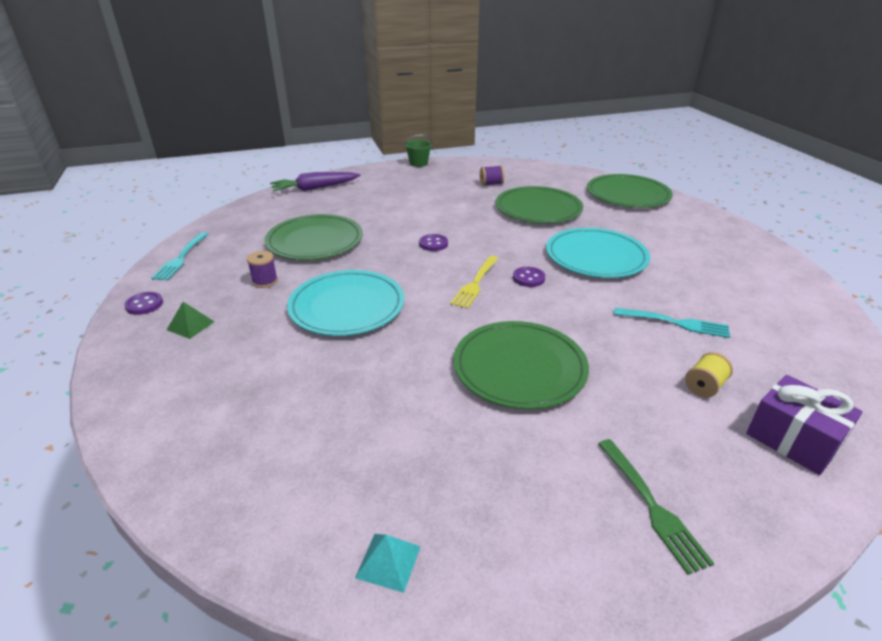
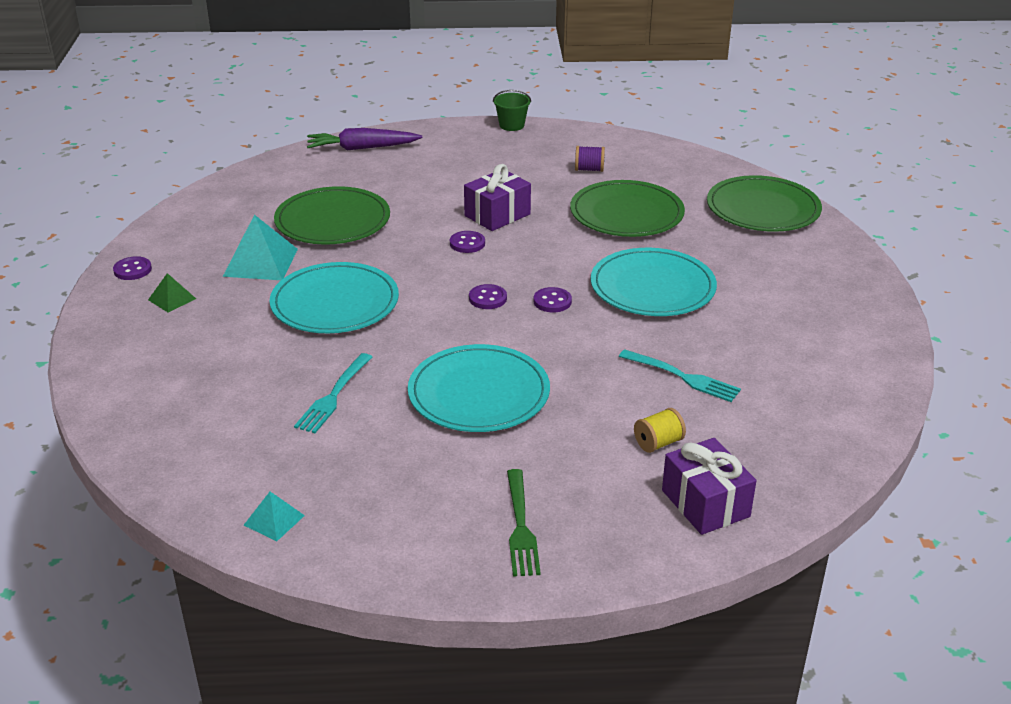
camera: 15 degrees right, 0 degrees up
turquoise fork [151,232,208,280] -> turquoise fork moved to [294,353,372,433]
purple spool [247,251,278,288] -> turquoise pyramid [223,215,298,280]
yellow fork [450,256,499,309] -> purple button [469,284,507,309]
green plate [453,321,589,409] -> turquoise plate [408,344,550,432]
none -> purple gift [464,164,531,231]

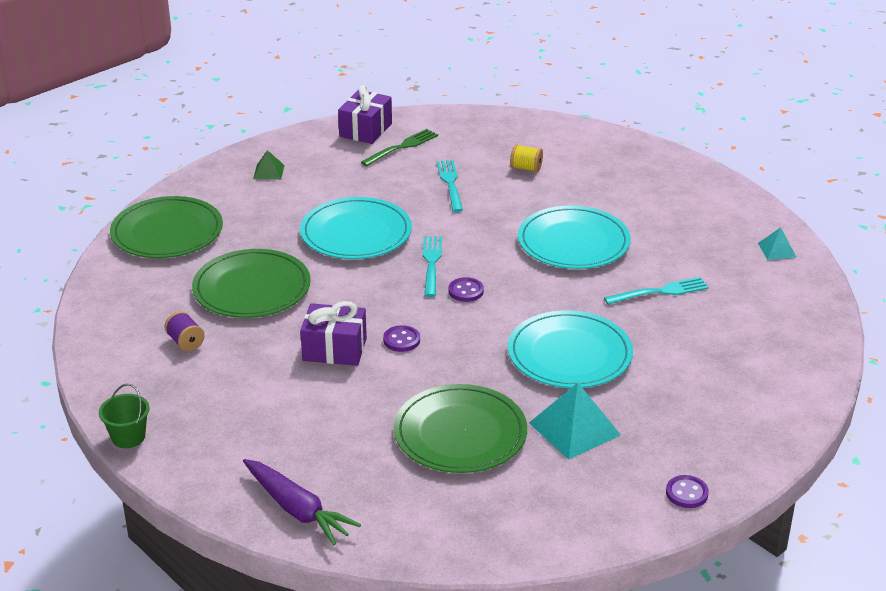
camera: 130 degrees left, 0 degrees up
green pyramid [148,273,196,312] -> green pyramid moved to [253,150,285,180]
green fork [507,469,541,577] -> green fork moved to [361,129,438,166]
purple button [534,287,572,312] -> turquoise fork [423,236,442,297]
purple gift [662,438,756,535] -> purple gift moved to [338,85,392,144]

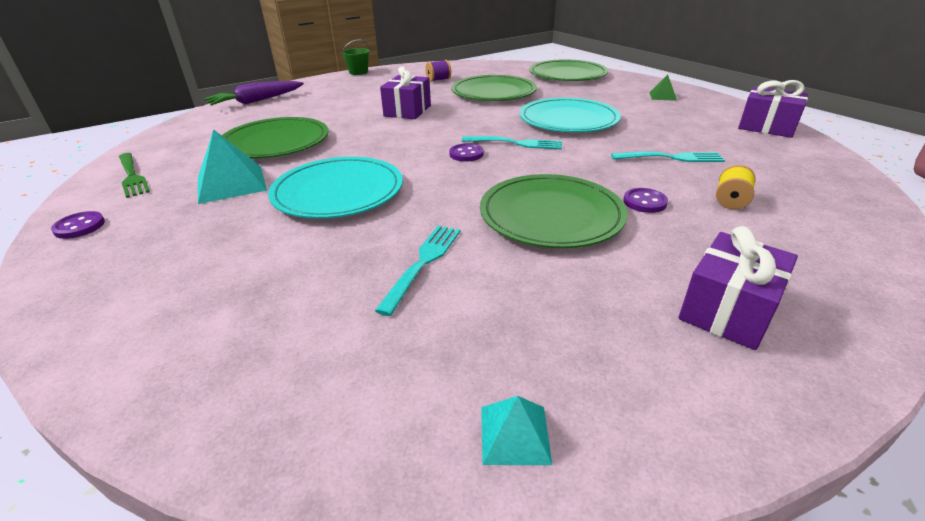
camera: 100 degrees right, 0 degrees up
green fork [361,129,438,166] -> green fork moved to [119,153,150,198]
purple button [383,325,420,352] -> purple button moved to [623,188,668,213]
turquoise plate [518,206,631,269] -> green plate [480,174,628,248]
turquoise fork [604,277,709,305] -> turquoise fork turned 150 degrees counterclockwise [375,225,460,316]
none -> purple gift [679,226,798,350]

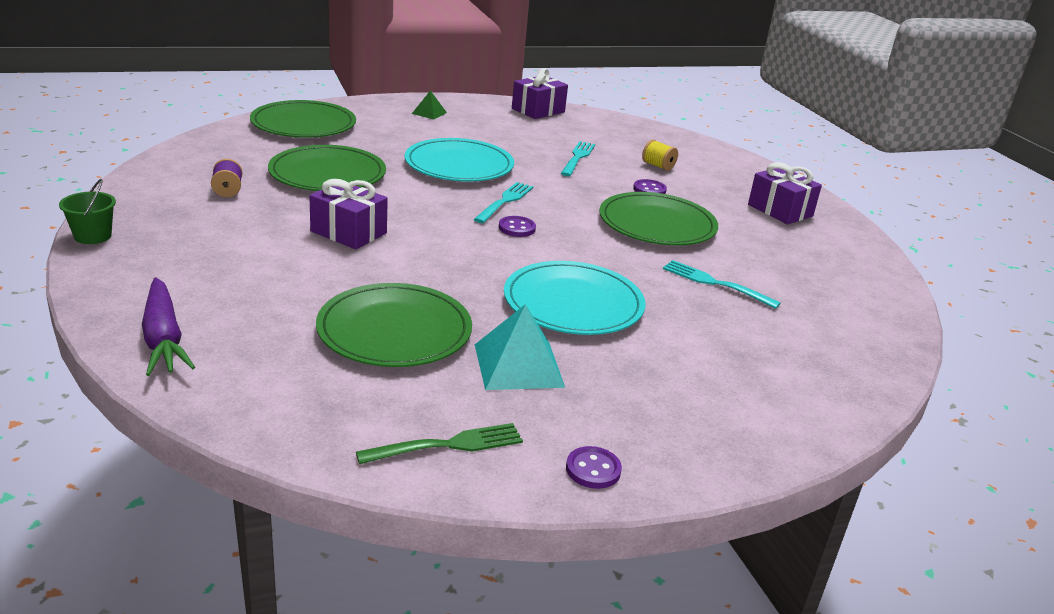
camera: 80 degrees left, 5 degrees down
turquoise pyramid [481,396,552,465] -> none

